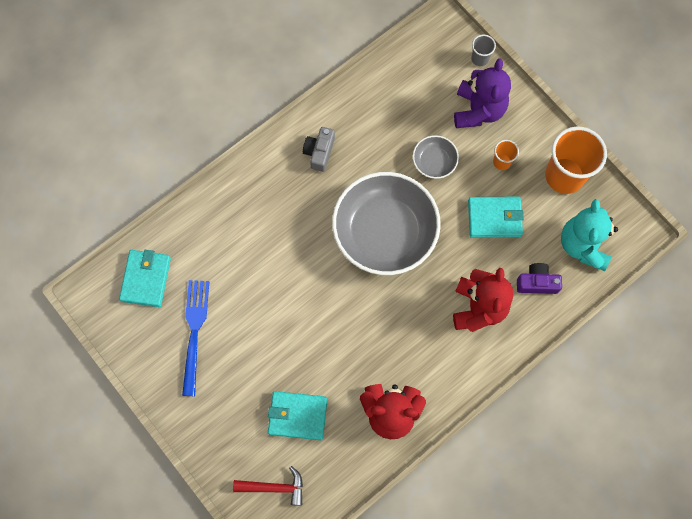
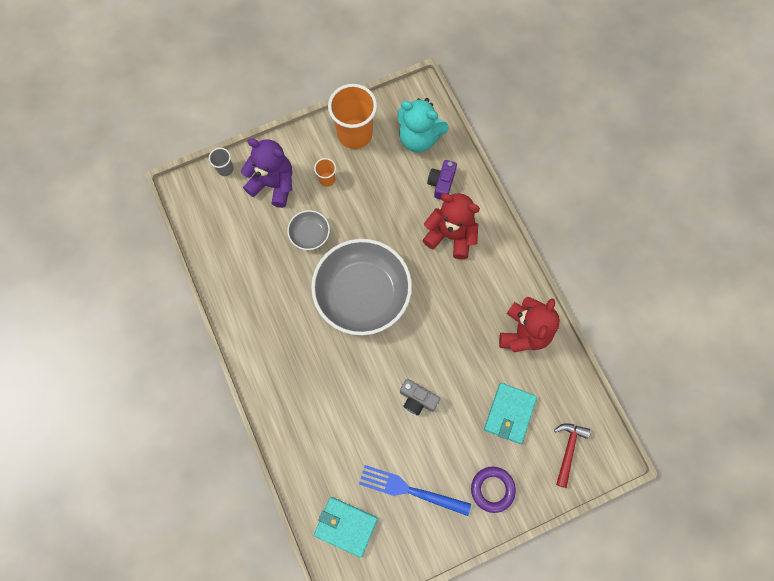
camera: 75 degrees left, 0 degrees up
grey camera [303,127,335,172] -> grey camera moved to [400,379,440,415]
turquoise wallet [468,197,524,238] -> none
none -> purple ring [471,467,516,513]

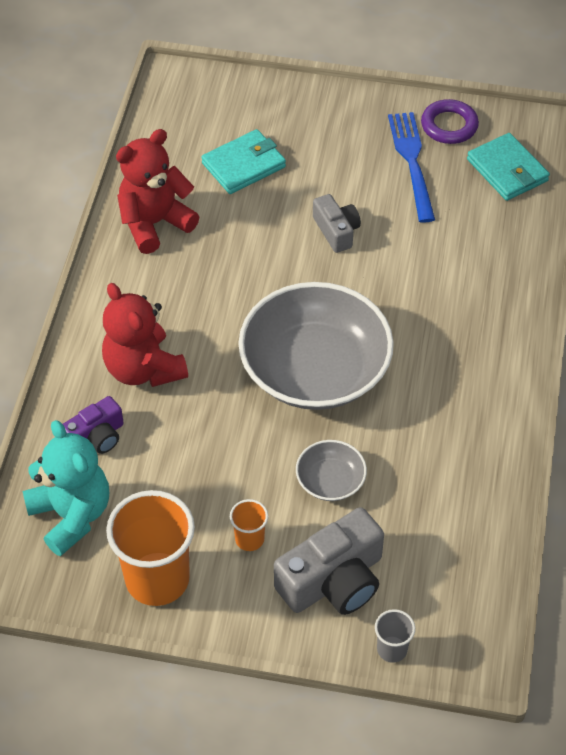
camera: 145 degrees left, 20 degrees down
purple teddy bear [241,138,292,208] -> grey camera [274,507,384,615]
blue fork [359,465,471,516] -> blue fork turned 150 degrees counterclockwise [388,112,435,223]
purple ring [471,467,516,513] -> purple ring moved to [421,99,479,144]
red hammer [554,423,591,488] -> none

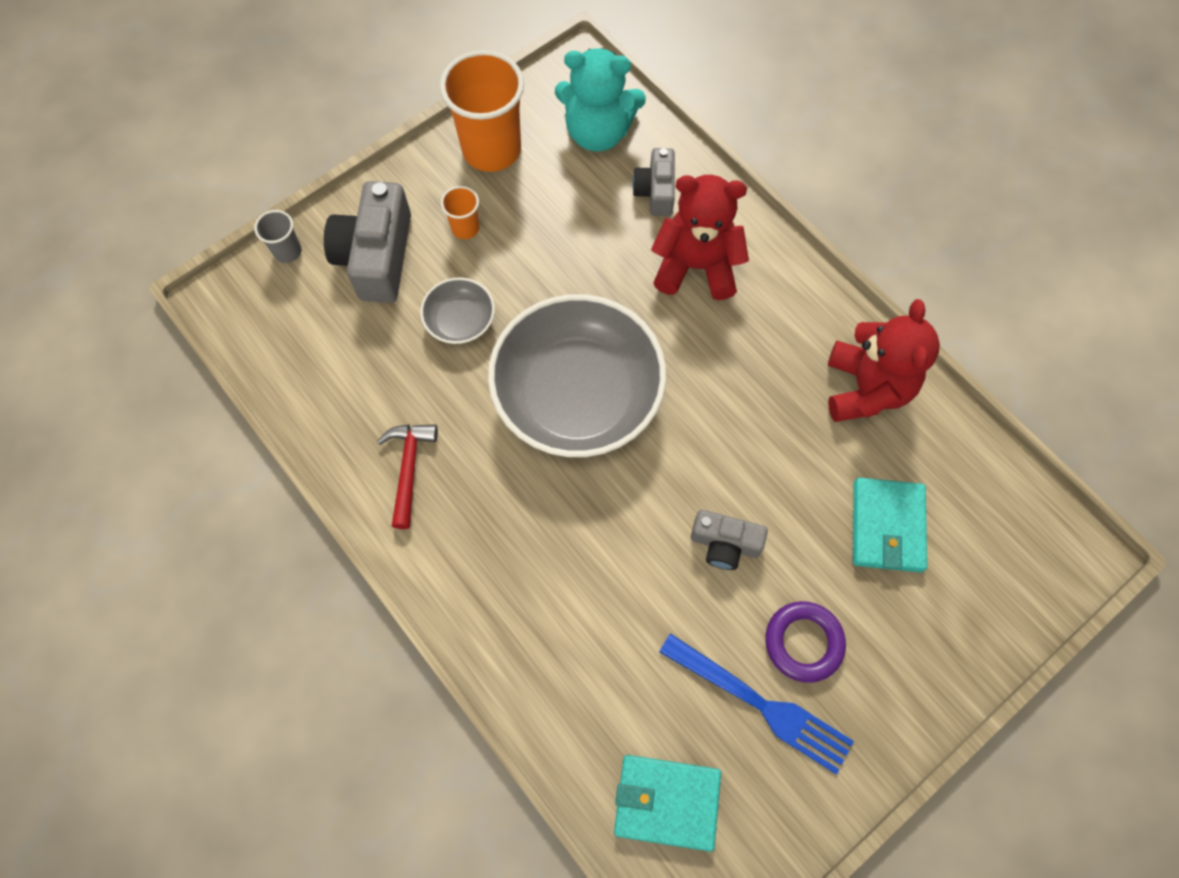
camera: 130 degrees right, 15 degrees up
purple camera [63,396,124,454] -> grey camera [632,148,675,216]
purple ring [421,99,479,144] -> purple ring moved to [765,601,846,683]
none -> red hammer [377,424,438,529]

